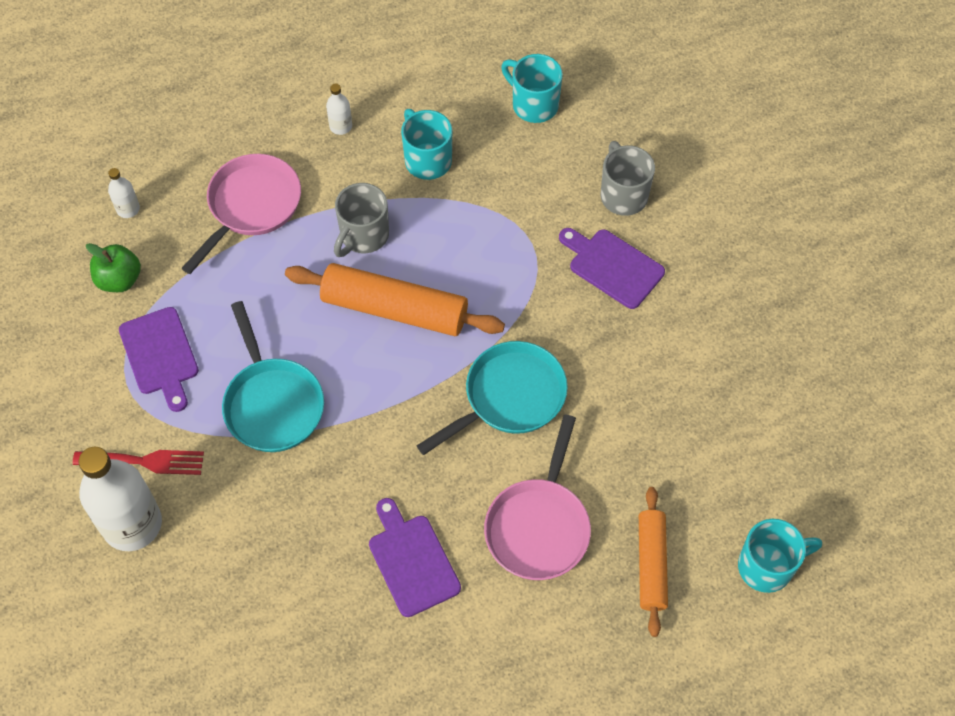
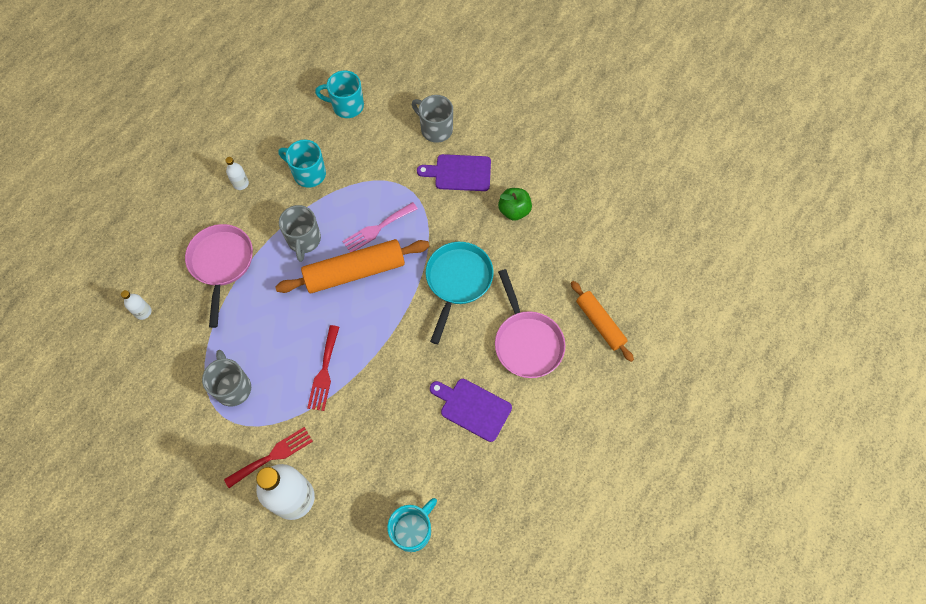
camera: 35 degrees left, 5 degrees up
green apple [86,243,141,292] -> green apple moved to [498,188,532,221]
purple cutting board [119,307,199,412] -> grey mug [202,350,251,406]
turquoise pan [222,301,324,452] -> red fork [307,325,339,411]
turquoise mug [738,519,822,593] -> turquoise mug moved to [387,498,437,552]
none -> pink fork [342,202,418,252]

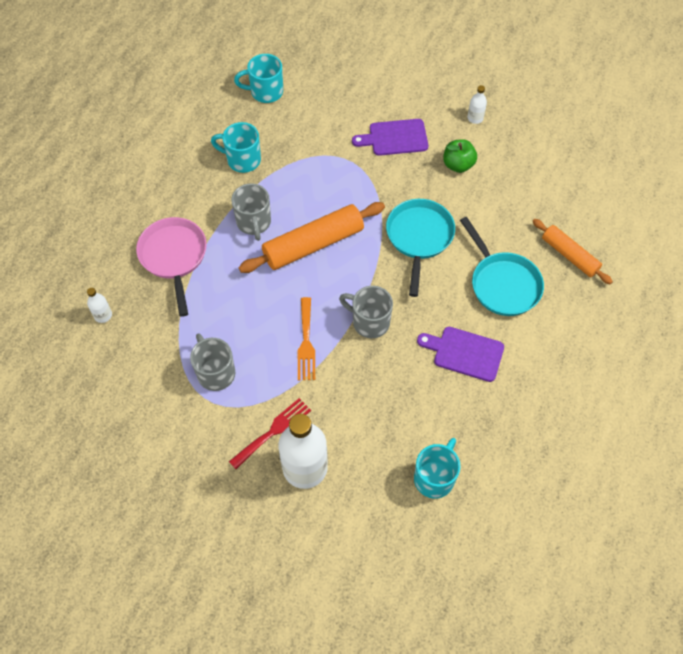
camera: 10 degrees left, 5 degrees down
white bottle [225,157,249,190] -> white bottle moved to [467,85,487,124]
red fork [307,325,339,411] -> orange fork [297,297,315,380]
pink fork [342,202,418,252] -> none
grey mug [412,95,453,143] -> grey mug moved to [339,286,393,338]
pink pan [495,269,565,378] -> turquoise pan [460,217,544,316]

